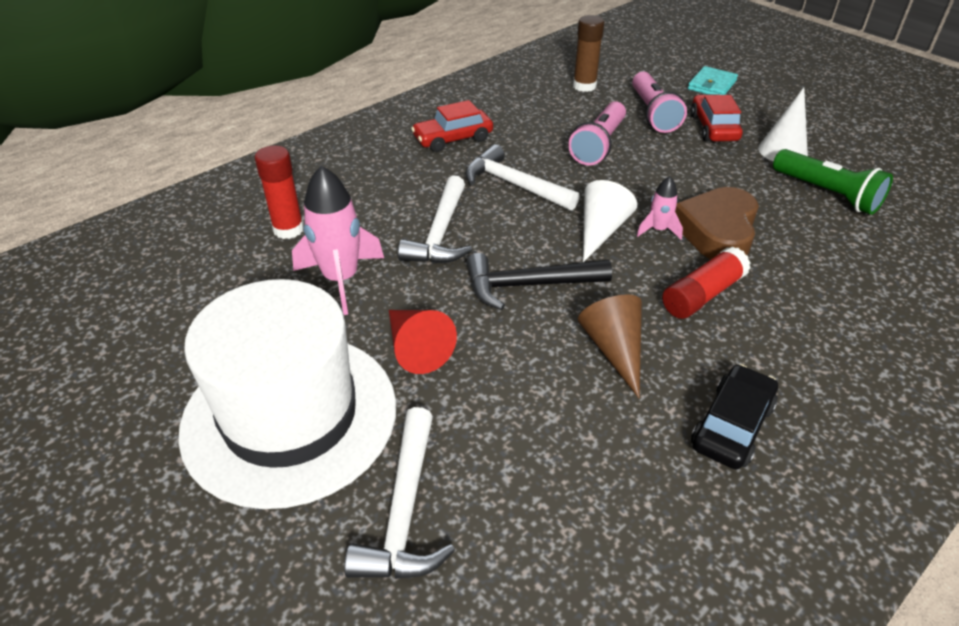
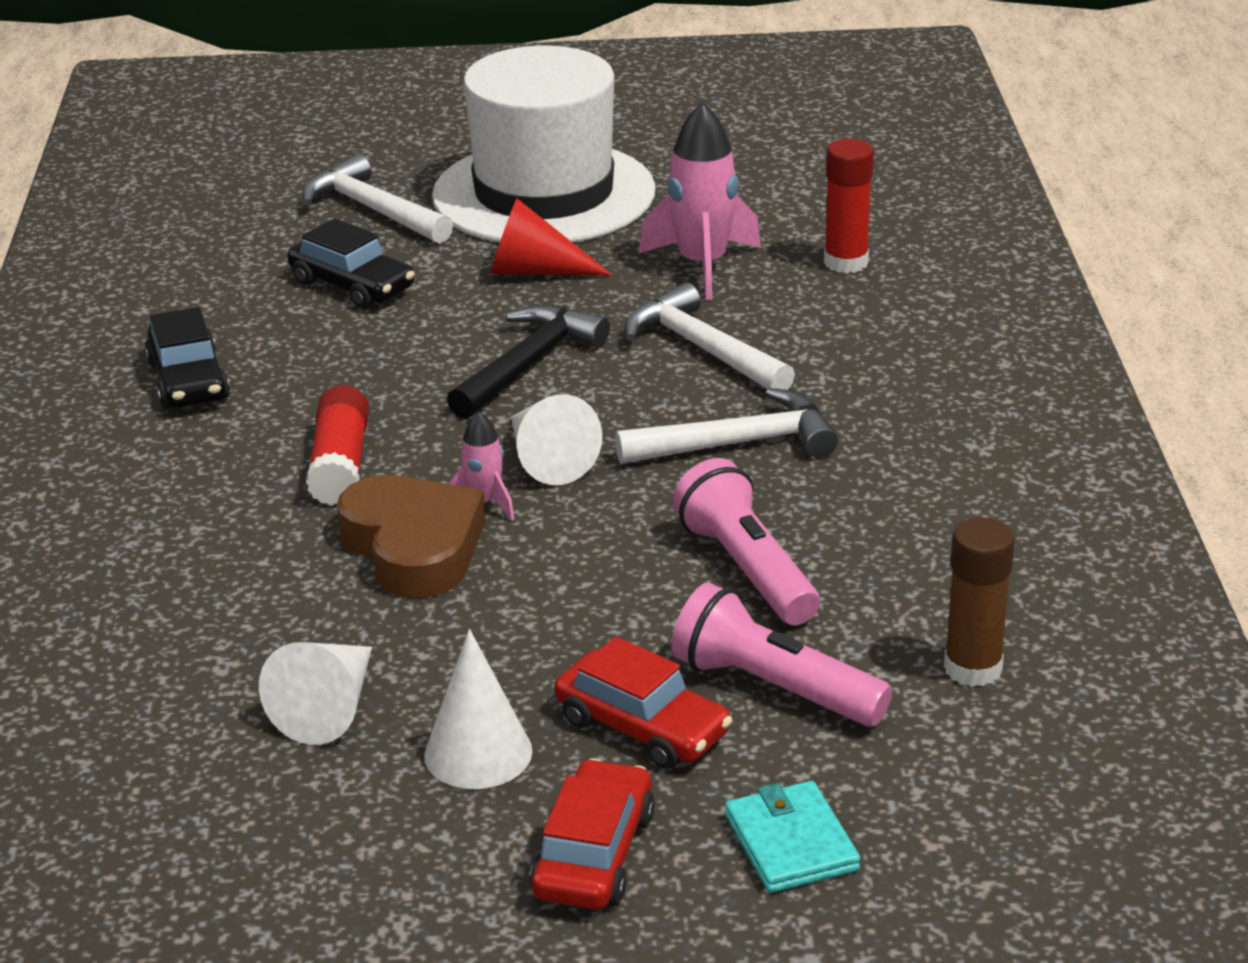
camera: 130 degrees right, 10 degrees down
red car [411,100,493,152] -> red car moved to [530,758,655,910]
brown cone [578,295,642,399] -> none
green flashlight [773,149,893,215] -> white cone [259,642,372,745]
none -> black car [287,218,414,309]

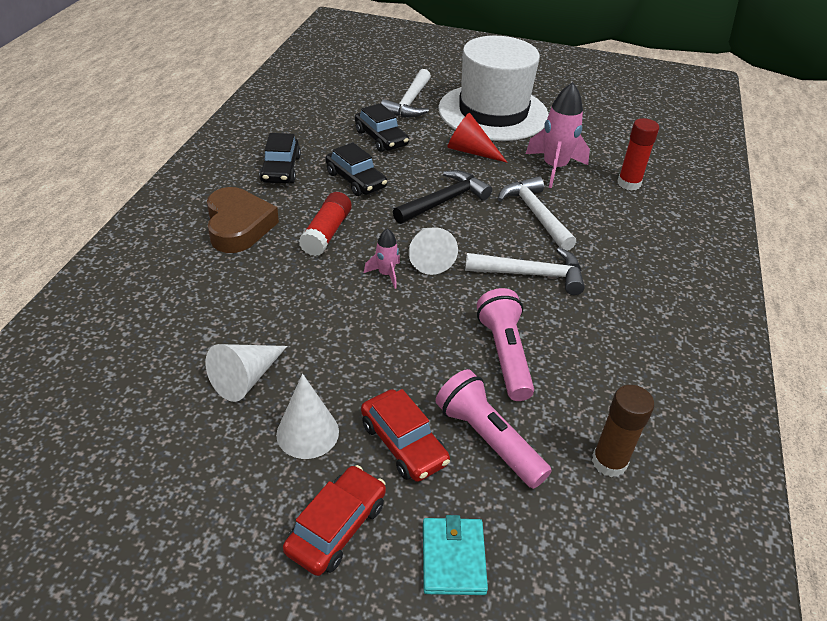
camera: 15 degrees right, 10 degrees up
white hammer [302,154,453,243] -> white hammer turned 135 degrees counterclockwise [381,69,431,117]
brown heart [337,475,485,598] -> brown heart moved to [207,187,279,253]
none -> black car [325,142,387,196]

